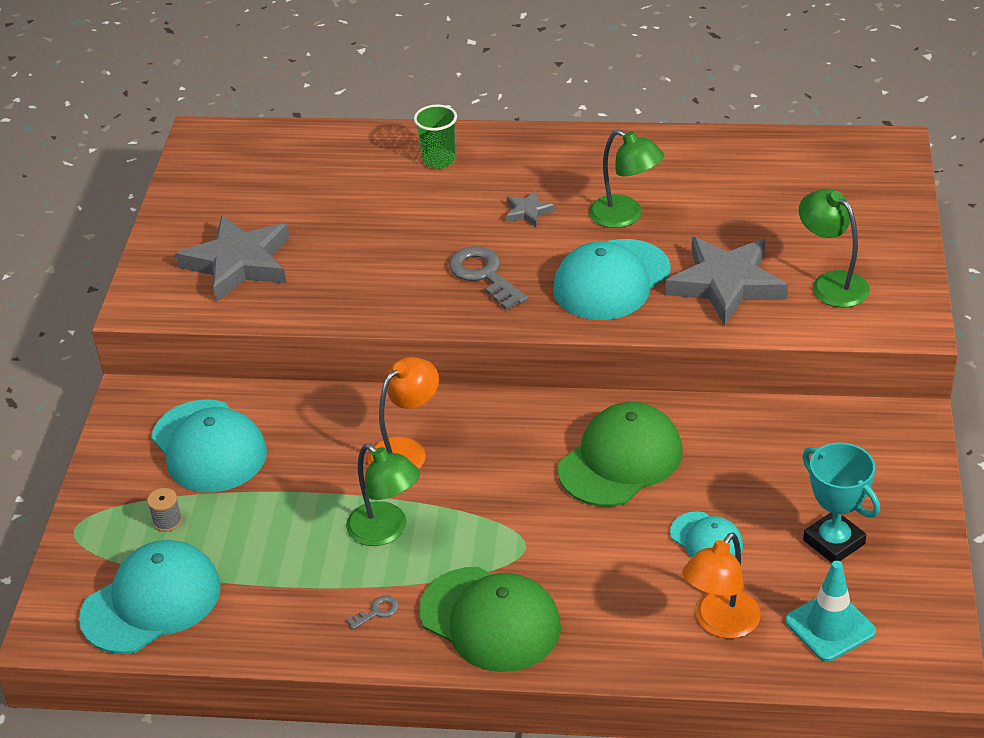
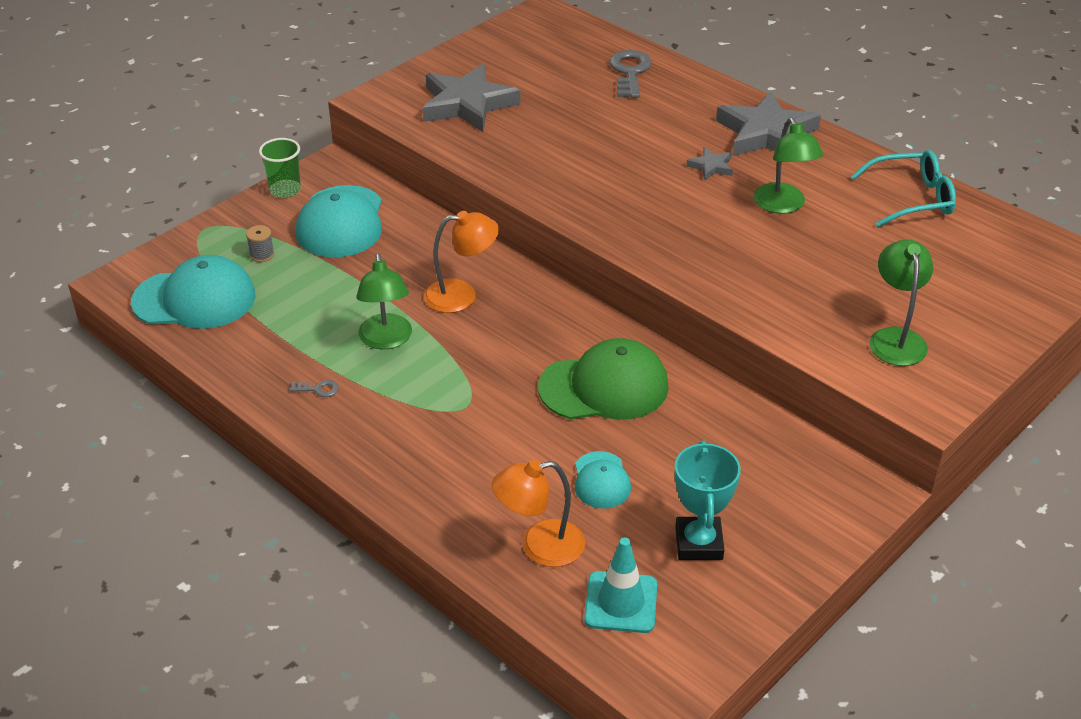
camera: 35 degrees right, 0 degrees up
green cup [414,105,457,169] -> green cup moved to [259,138,301,198]
green cap [419,567,561,672] -> none
grey key [449,246,528,310] -> grey key moved to [609,50,652,98]
turquoise cap [553,239,671,320] -> none
grey star [665,237,788,326] -> grey star moved to [716,91,821,156]
none -> turquoise glasses [851,150,956,227]

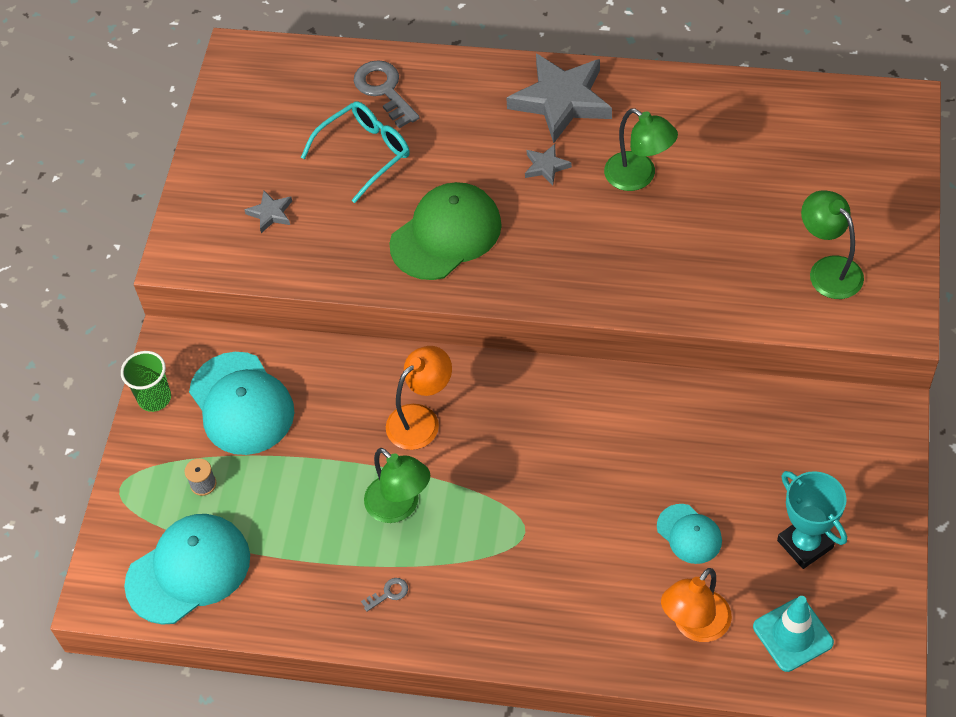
camera: 30 degrees left, 15 degrees up
grey star [423,64,520,132] -> grey star [245,191,292,233], size x0.45
green cap [538,338,669,420] -> green cap moved to [389,182,502,280]
turquoise glasses [851,150,956,227] -> turquoise glasses moved to [301,101,410,203]

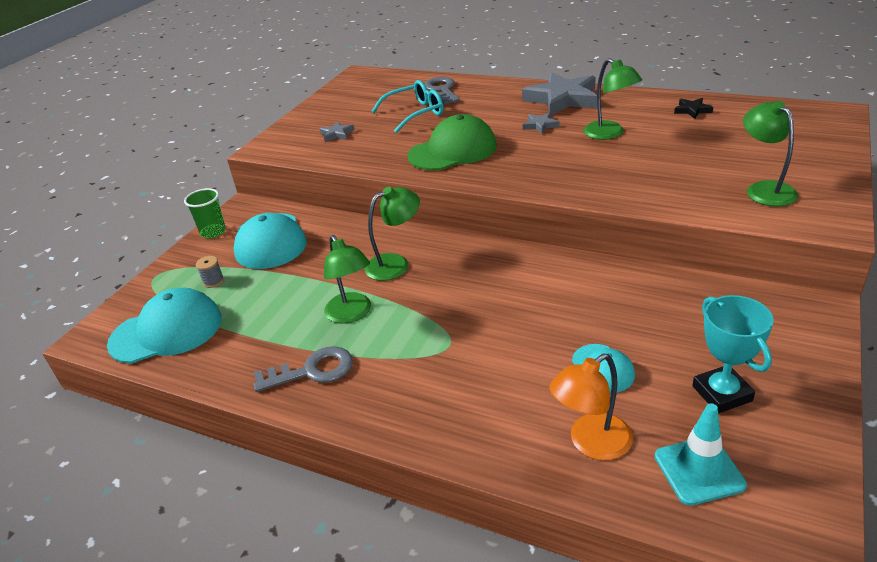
camera: 15 degrees right, 20 degrees down
grey key [361,578,408,612] -> grey key [254,346,353,392], size x2.18
orange lamp [386,346,452,450] -> green lamp [365,187,420,281]
none -> black star [674,98,713,119]

